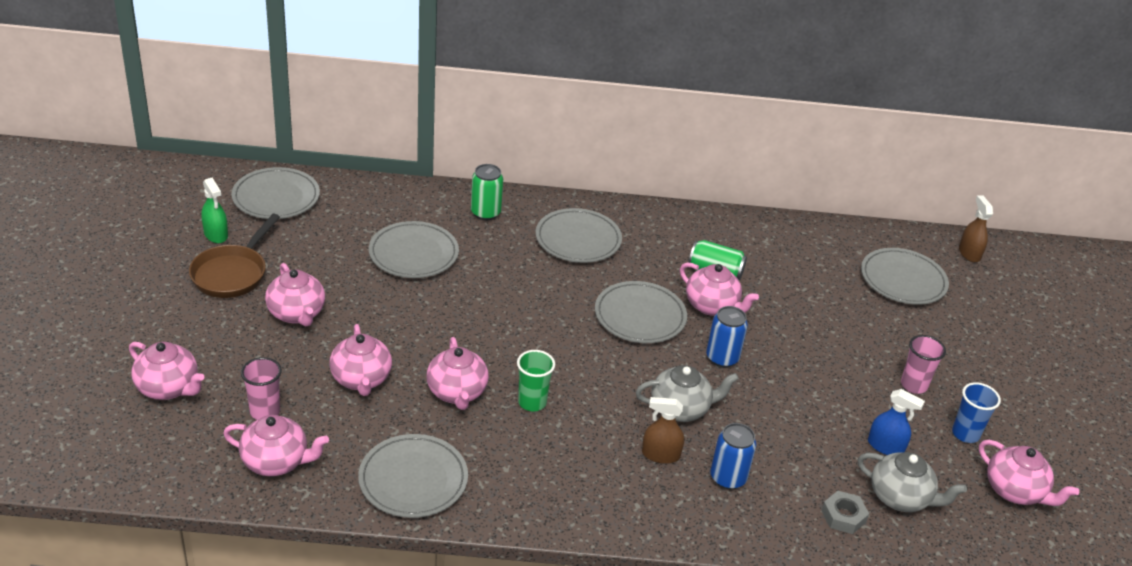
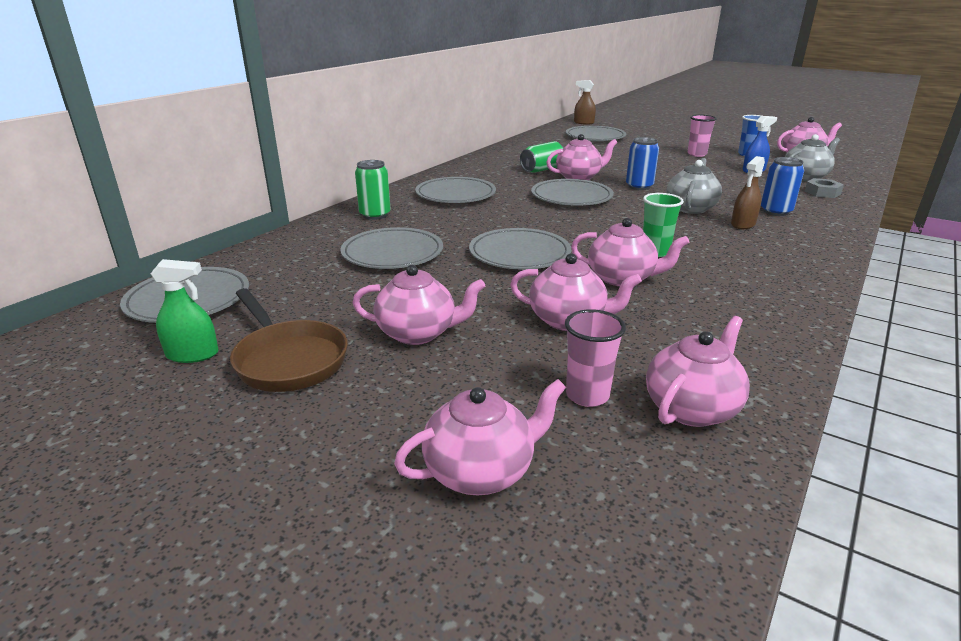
camera: 55 degrees left, 10 degrees down
grey plate [358,434,468,518] -> grey plate moved to [469,228,571,270]

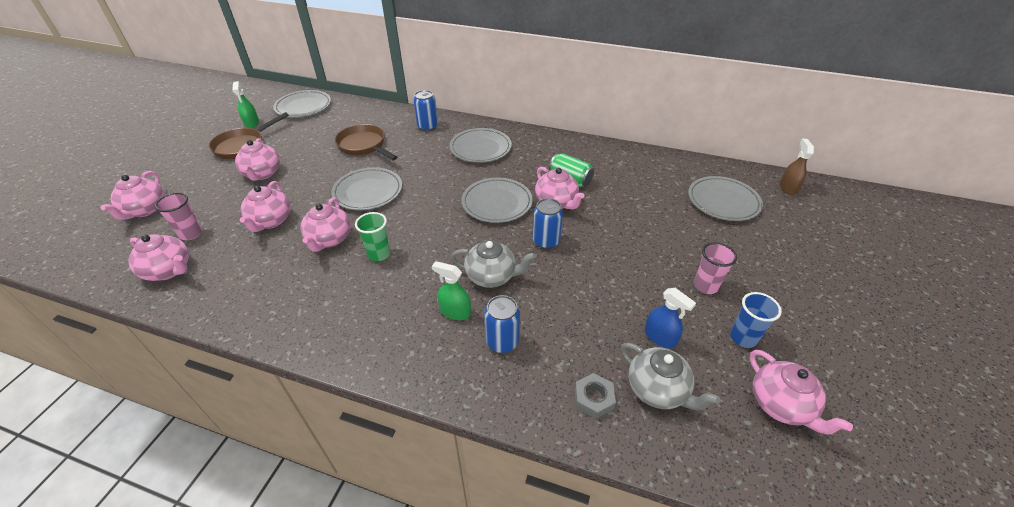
camera: 75 degrees right, 15 degrees up
grey plate [341,227,443,269] -> brown pan [335,124,397,160]
green can [355,160,391,220] -> blue can [413,90,438,131]
pink teapot [394,379,566,495] -> pink teapot turned 45 degrees clockwise [100,171,164,220]
brown spray bottle [731,156,765,229] -> green spray bottle [432,261,471,320]

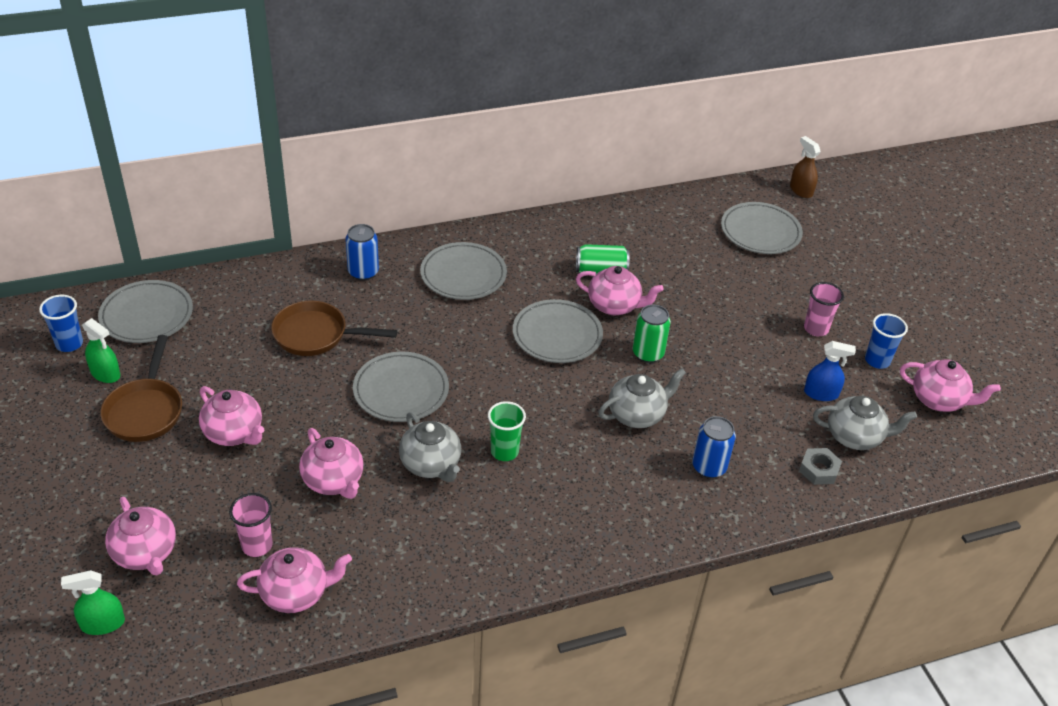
camera: 40 degrees left, 0 degrees up
pink teapot [300,197,351,252] -> grey teapot [399,412,461,482]
green spray bottle [432,261,471,320] -> green spray bottle moved to [61,570,125,635]
blue can [533,198,563,249] -> green can [633,304,671,363]
none -> blue cup [39,295,83,352]

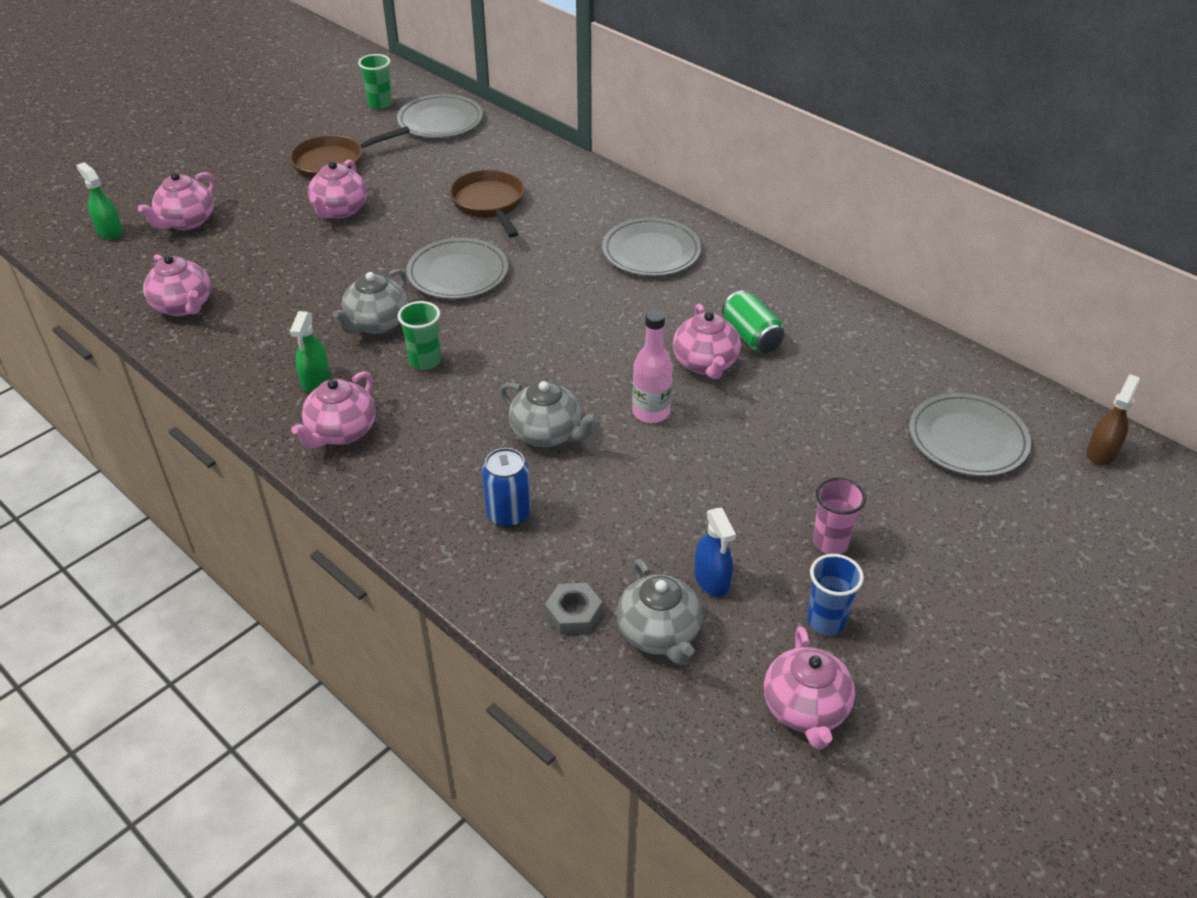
camera: 65 degrees right, 0 degrees up
blue cup [39,295,83,352] -> green cup [358,54,392,109]
green spray bottle [82,318,121,383] -> green spray bottle moved to [290,311,330,392]
pink cup [229,493,273,557] -> none
pink teapot [299,428,364,499] -> pink teapot moved to [291,371,376,448]
blue can [345,224,379,281] -> none
grey plate [513,299,603,363] -> none
green can [633,304,671,363] -> pink bottle [632,310,673,423]

